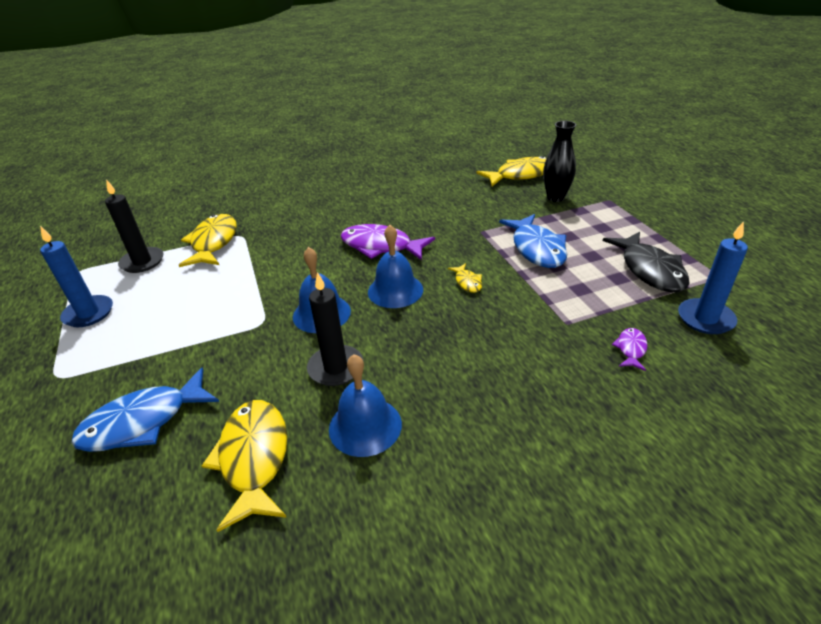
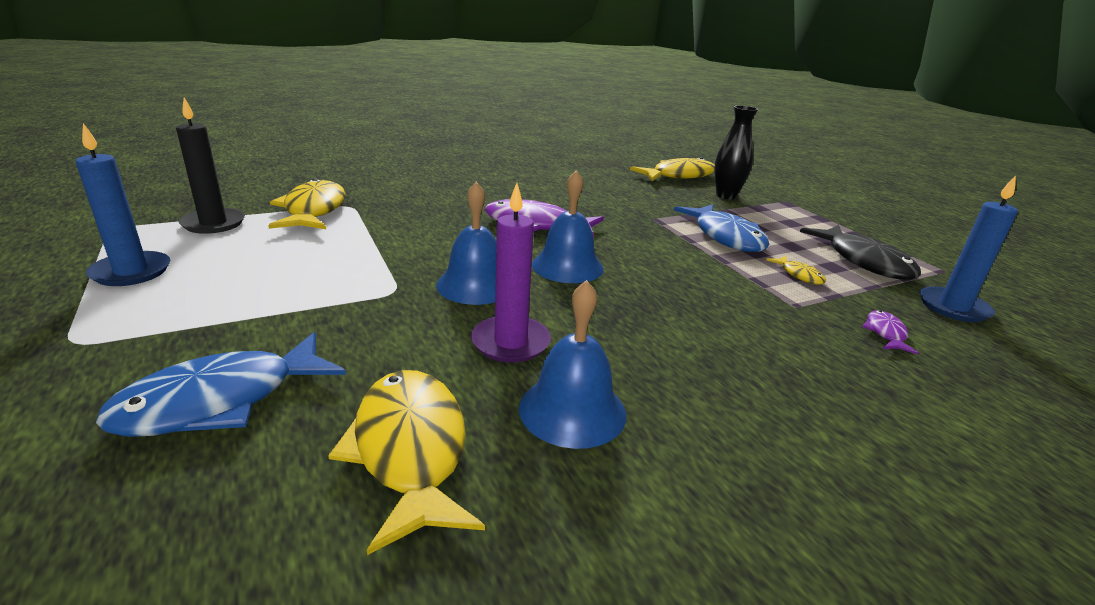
camera: 10 degrees left, 10 degrees down
black candle [307,272,363,386] -> purple candle [471,183,551,363]
yellow fish [448,263,482,293] -> yellow fish moved to [766,255,826,284]

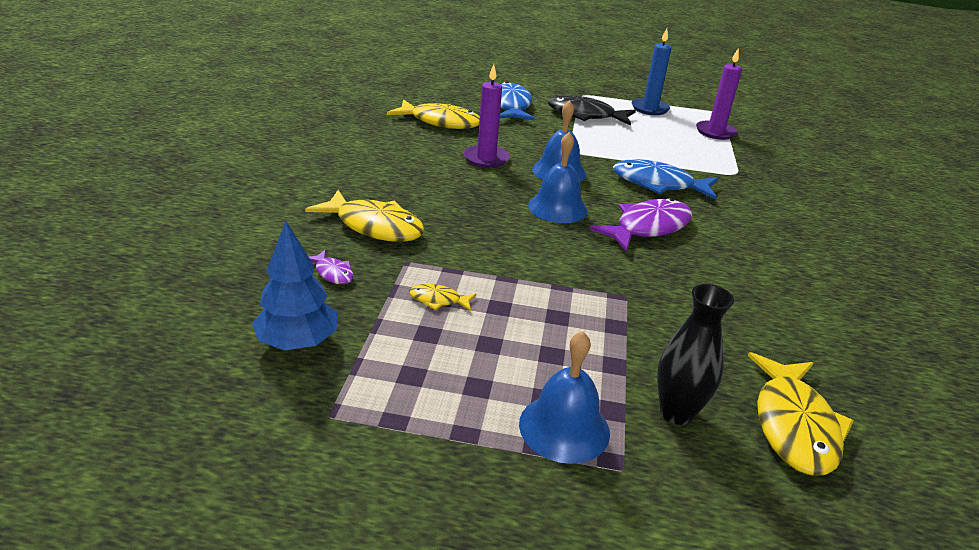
camera: 125 degrees right, 5 degrees up
black candle [176,97,245,234] -> purple candle [696,48,742,140]
yellow fish [268,178,346,229] -> yellow fish moved to [305,190,425,242]
blue bell [519,280,626,449] -> blue bell moved to [519,331,610,464]
blue fish [674,204,769,252] -> blue fish moved to [613,159,718,200]
black fish [800,225,921,280] -> black fish moved to [548,95,636,126]
blue candle [920,175,1018,322] -> blue tree [252,221,338,350]

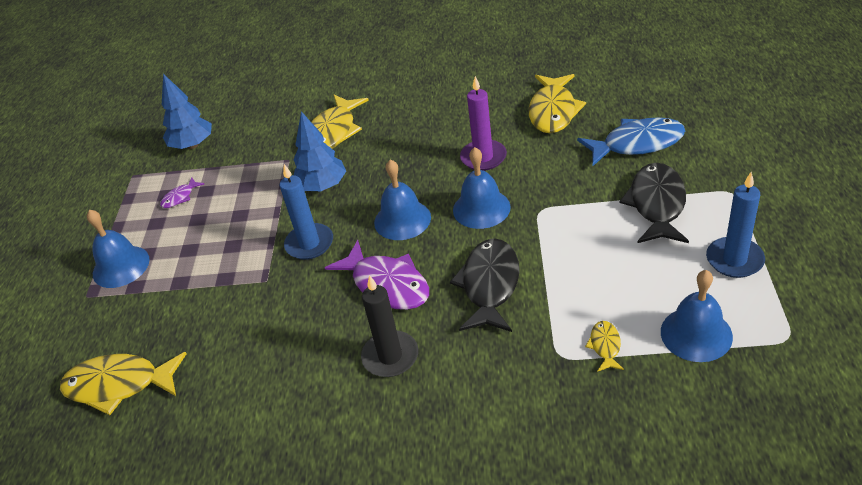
camera: 90 degrees right, 10 degrees up
purple fish [309,250,354,284] -> purple fish moved to [160,177,204,208]
yellow fish [409,284,477,311] -> yellow fish moved to [585,321,624,372]
blue fish [613,159,718,200] -> black fish [450,238,519,332]
black vase [657,284,734,425] -> none
purple candle [696,48,742,140] -> blue bell [661,270,733,362]
none -> blue candle [280,164,333,260]
none -> blue tree [293,111,346,191]
none -> black candle [361,275,418,377]

